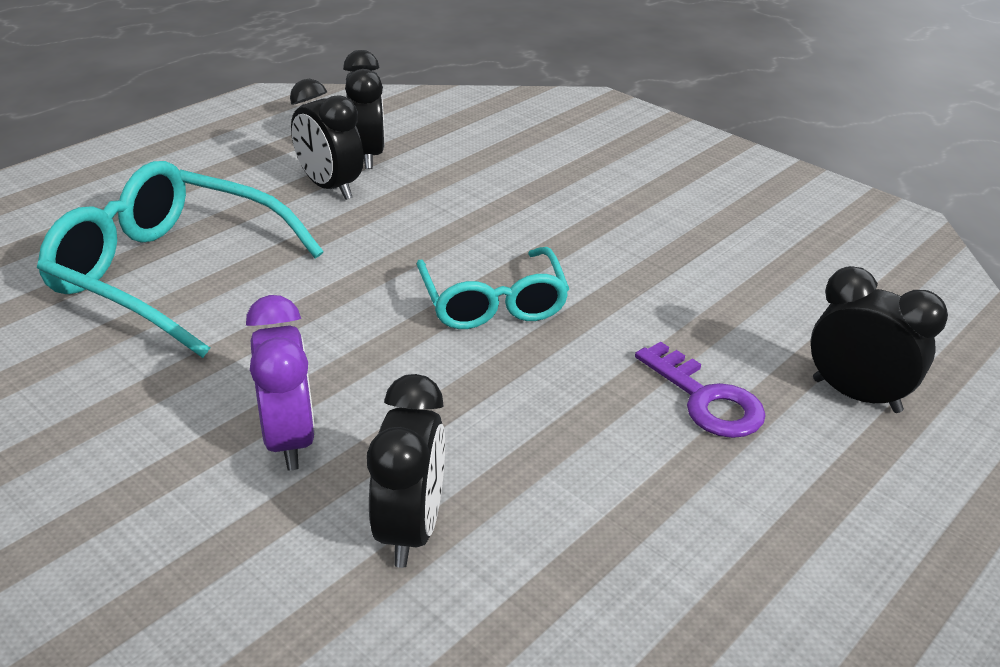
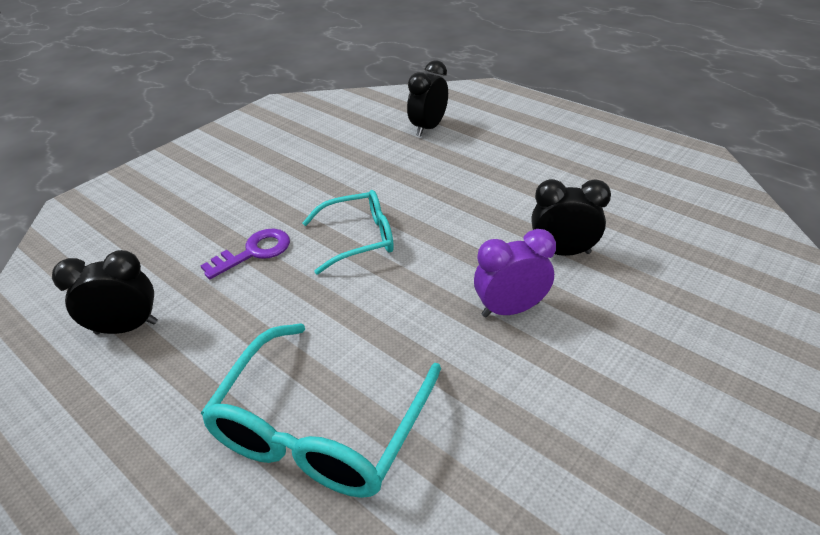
camera: 90 degrees left, 5 degrees up
black clock [290,79,364,200] -> none
purple key [635,342,766,438] -> purple key moved to [200,229,290,279]

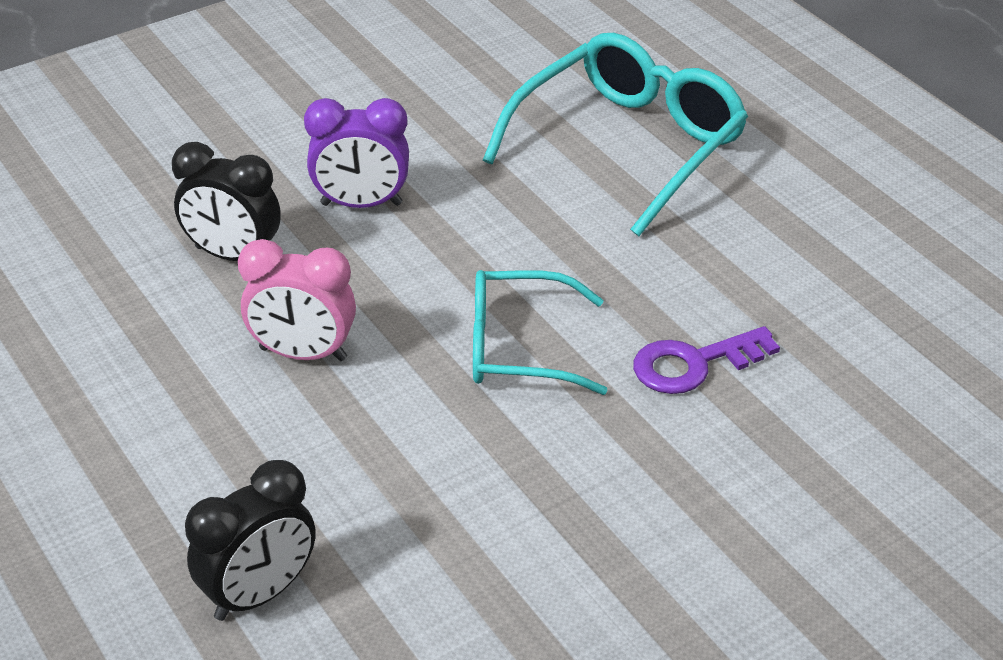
camera: 165 degrees left, 0 degrees up
black clock [52,250,158,335] -> none
none -> pink clock [238,239,356,361]

